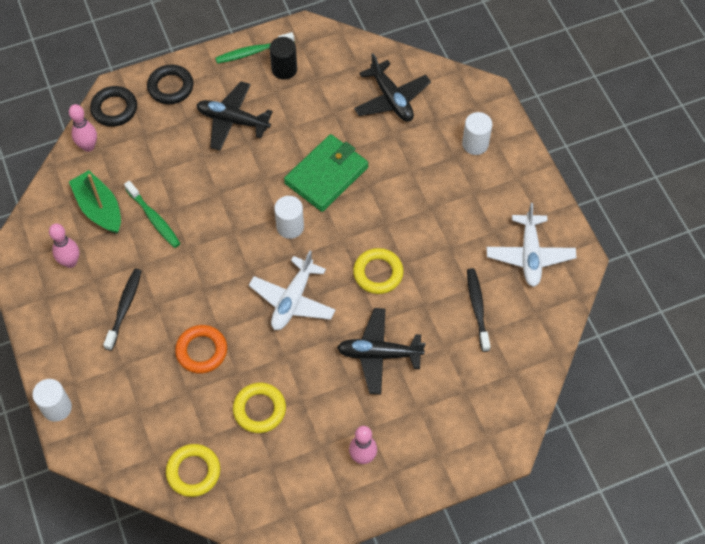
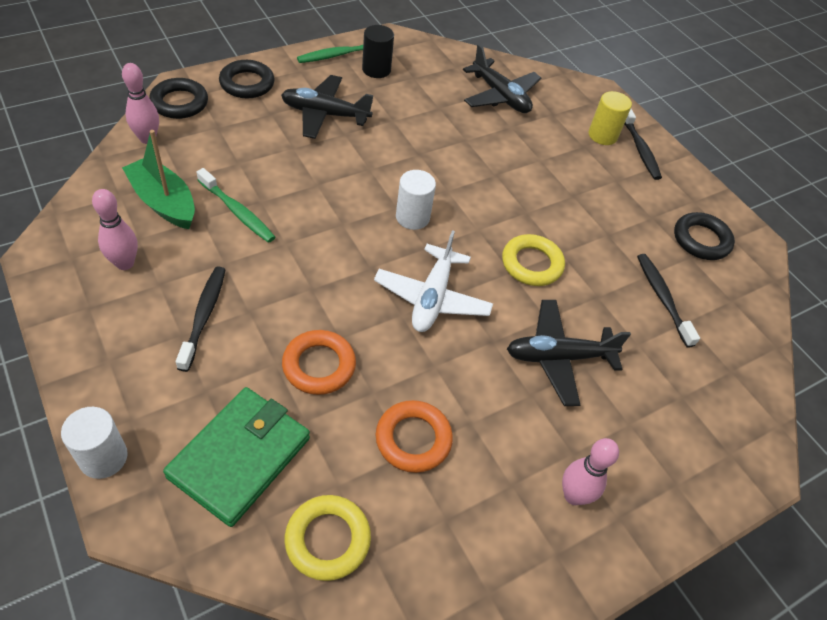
camera: 15 degrees left, 10 degrees down
yellow ring [233,383,286,433] -> orange ring [376,400,453,473]
green wallet [284,134,368,212] -> green wallet moved to [163,387,310,527]
white cylinder [462,112,492,155] -> yellow cylinder [588,91,632,145]
white plane [487,203,577,287] -> black ring [674,212,735,260]
none -> black toothbrush [624,109,662,180]

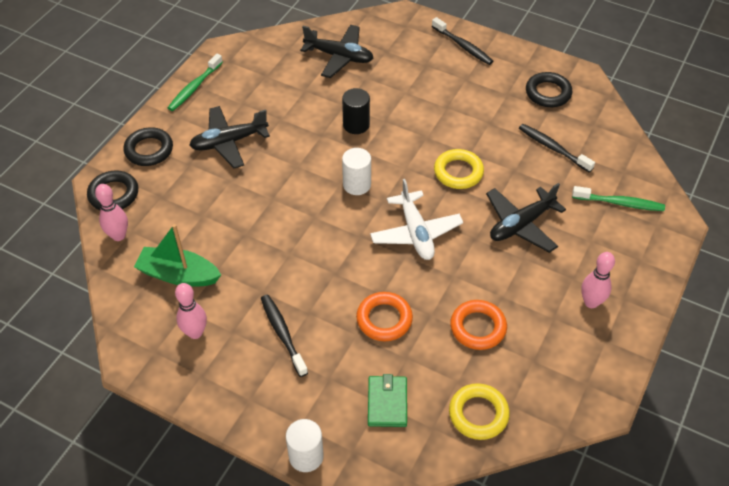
camera: 25 degrees left, 0 degrees up
green wallet [163,387,310,527] -> green wallet [368,374,407,427], size x0.60
green toothbrush [197,168,275,243] -> green toothbrush moved to [572,186,665,211]
black cylinder [362,25,394,78] -> black cylinder moved to [342,88,370,134]
yellow cylinder [588,91,632,145] -> none

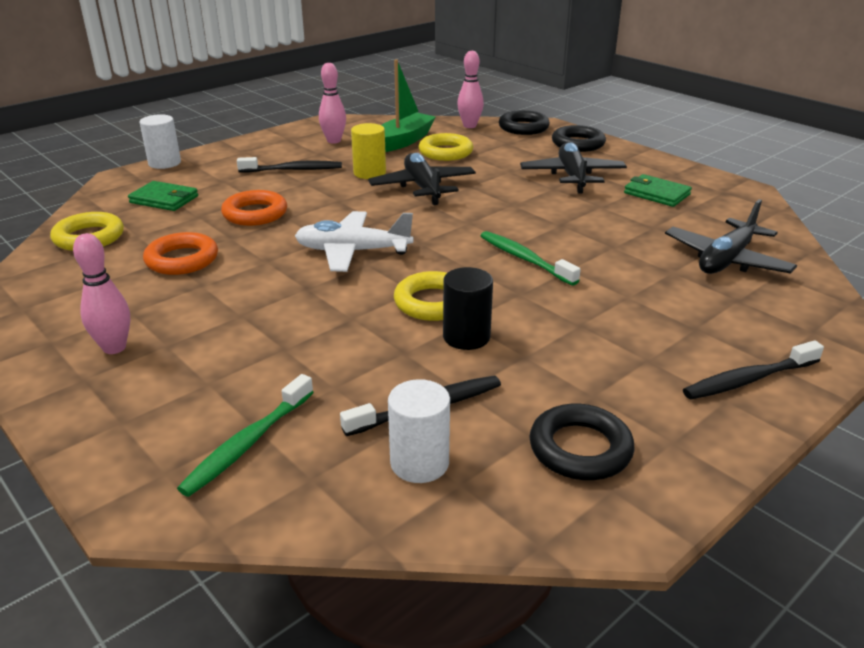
camera: 110 degrees right, 20 degrees down
green toothbrush [168,54,223,111] -> green toothbrush moved to [481,231,581,286]
black cylinder [342,88,370,134] -> black cylinder moved to [443,267,493,350]
white cylinder [342,148,371,195] -> white cylinder moved to [388,379,450,483]
black plane [486,183,566,253] -> black plane moved to [368,153,476,205]
none -> yellow cylinder [351,123,386,179]
none -> yellow ring [419,133,473,161]
none -> green wallet [624,174,692,207]

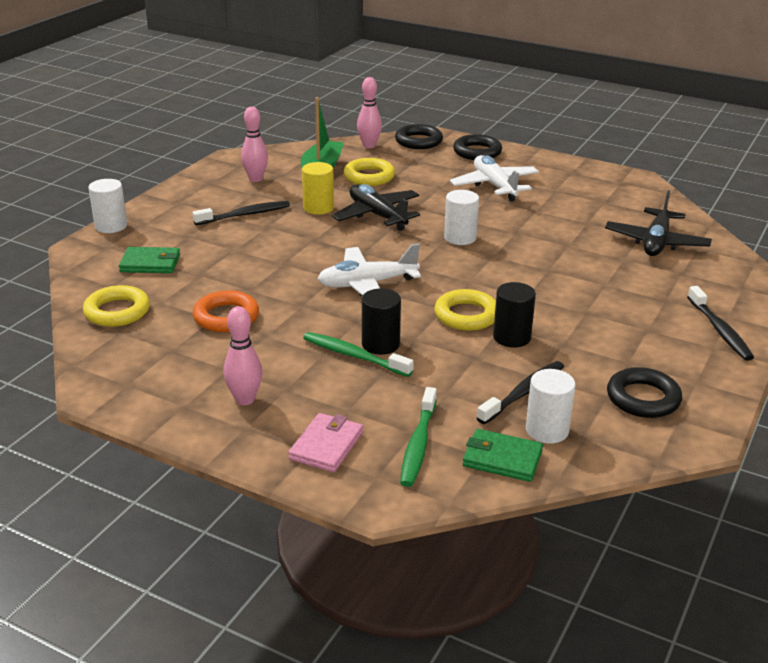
camera: 20 degrees left, 0 degrees up
orange ring [221,190,287,226] -> none
green toothbrush [481,231,581,286] -> green toothbrush moved to [303,332,414,377]
black plane [520,142,627,194] -> white plane [450,155,539,202]
green wallet [624,174,692,207] -> green wallet moved to [463,429,543,482]
black toothbrush [683,340,824,399] -> black toothbrush turned 60 degrees counterclockwise [687,286,754,361]
none -> pink wallet [288,413,363,472]
none -> black cylinder [362,288,401,355]
none -> white cylinder [444,190,479,245]

